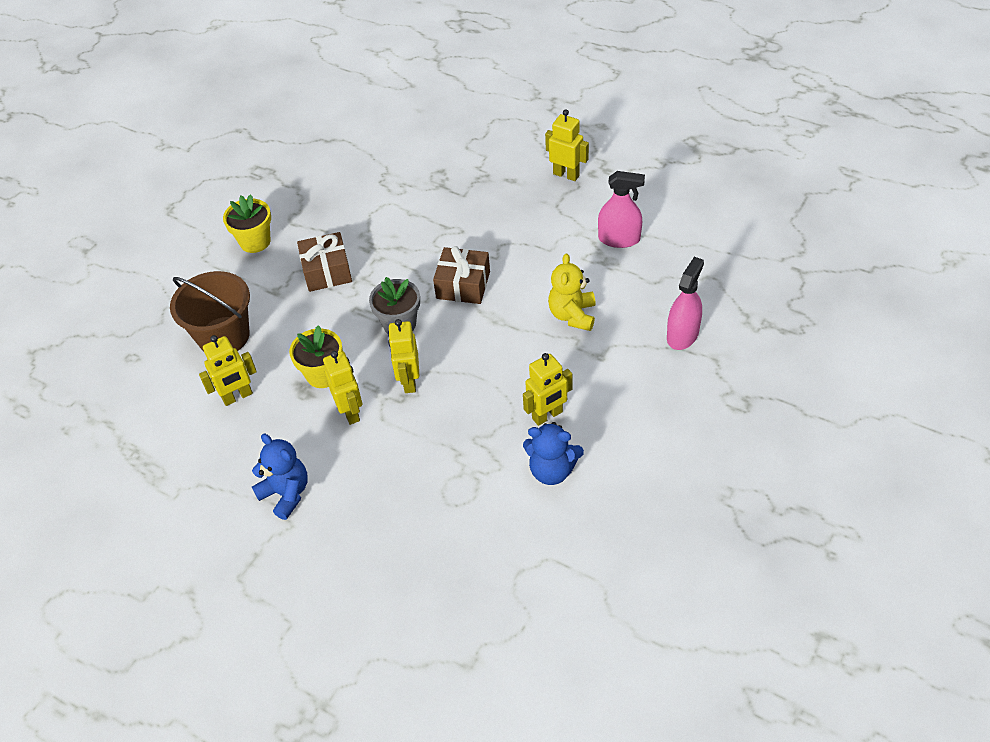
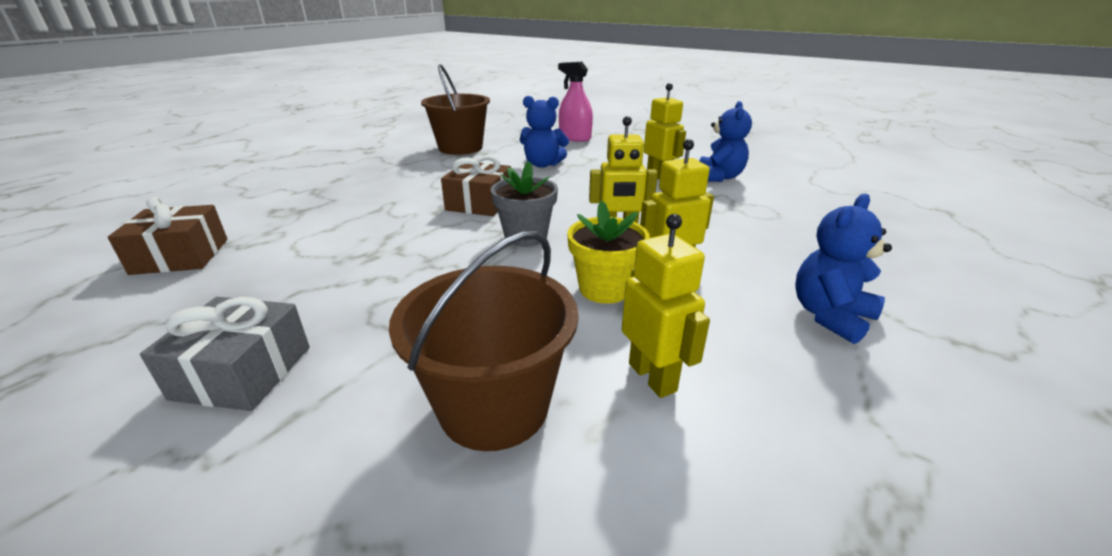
camera: 90 degrees left, 20 degrees down
yellow flower pot [223,194,271,253] -> grey gift [140,297,310,411]
brown gift [297,232,352,292] -> brown gift moved to [108,197,228,275]
yellow robot [545,109,589,181] -> none
yellow teddy bear [548,253,596,331] -> blue teddy bear [519,96,569,168]
pink spray bottle [598,171,645,248] -> brown bucket [421,64,490,155]

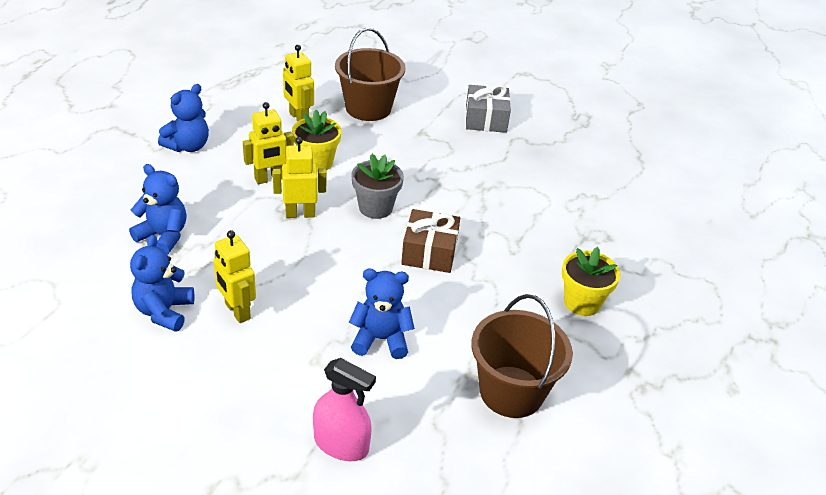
camera: 170 degrees right, 10 degrees up
brown gift [108,197,228,275] -> none
none -> blue teddy bear [129,164,187,254]
none -> yellow flower pot [562,247,620,316]

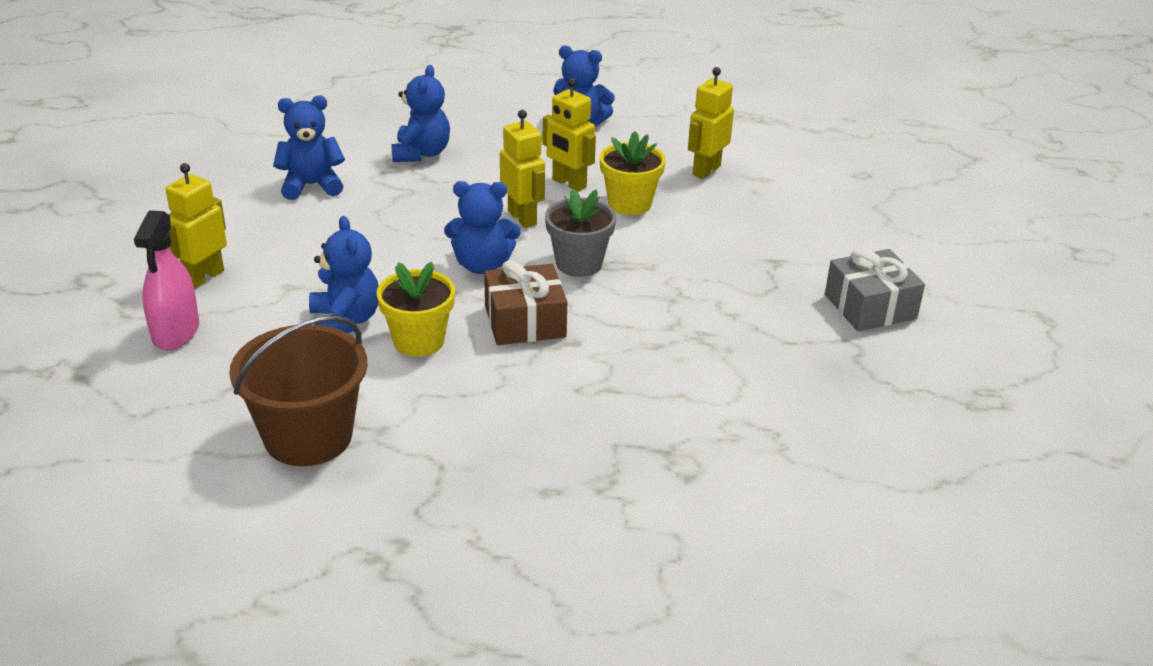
camera: 70 degrees right, 5 degrees down
yellow robot [214,230,256,323] -> yellow robot moved to [165,163,227,289]
brown bucket [335,28,406,121] -> none
yellow flower pot [562,247,620,316] -> yellow flower pot moved to [377,262,455,357]
none -> blue teddy bear [444,181,521,274]

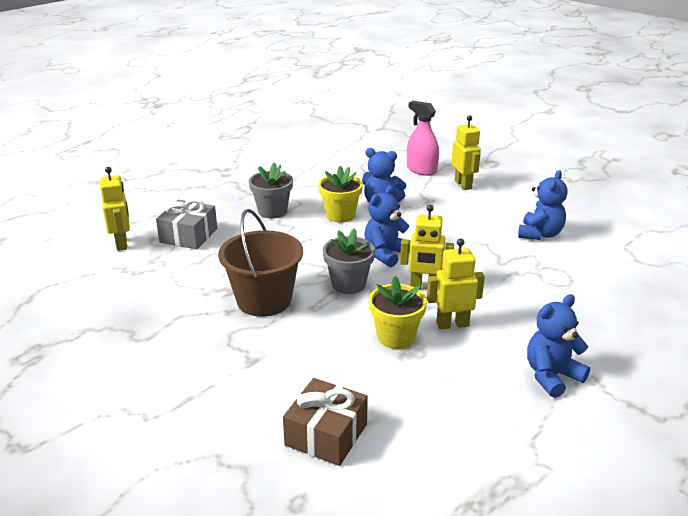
camera: 130 degrees right, 5 degrees down
brown bucket [229,316,367,466] -> brown bucket moved to [218,209,303,317]
blue teddy bear [391,65,450,162] -> none
brown gift [484,260,567,345] -> brown gift moved to [283,378,368,466]
yellow robot [688,67,734,179] -> yellow robot moved to [100,167,130,251]
grey gift [825,248,925,331] -> grey gift moved to [156,199,217,249]
none -> grey flower pot [249,162,293,218]

